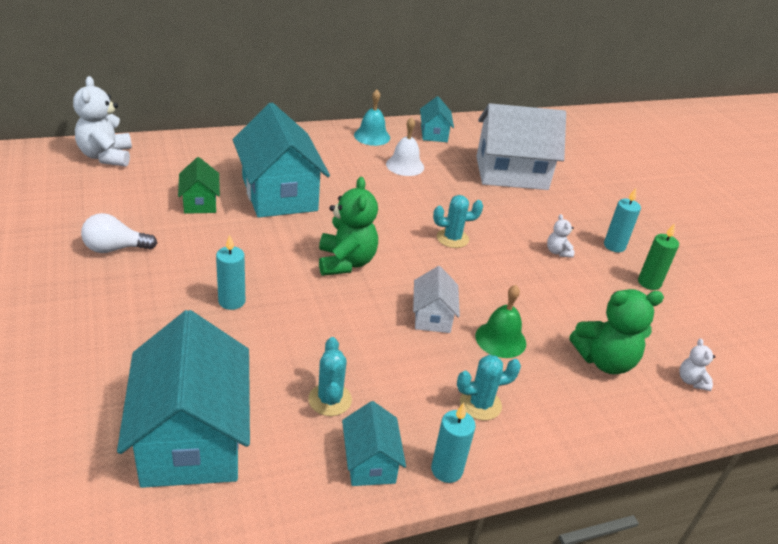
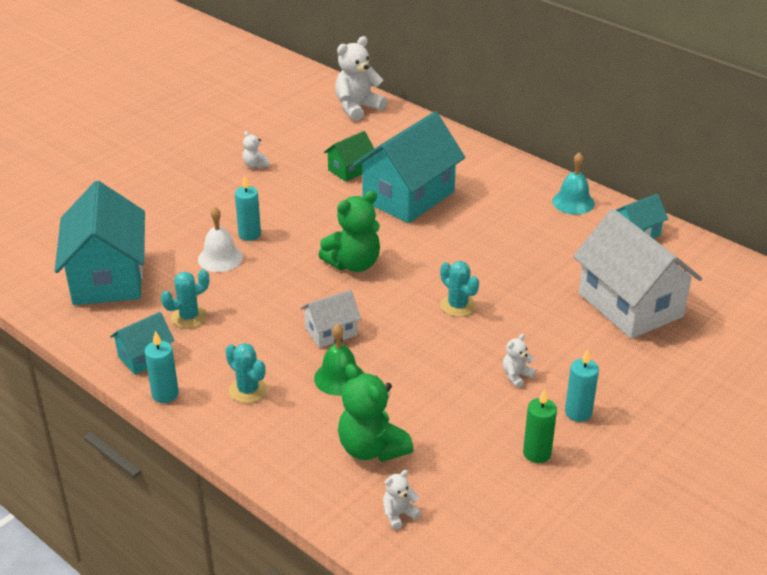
camera: 65 degrees right, 0 degrees up
white light bulb [81,213,157,253] -> white teddy bear [242,131,270,168]
turquoise house [117,310,250,488] -> turquoise house turned 60 degrees counterclockwise [55,181,145,305]
white bell [386,117,424,176] -> white bell moved to [198,207,243,272]

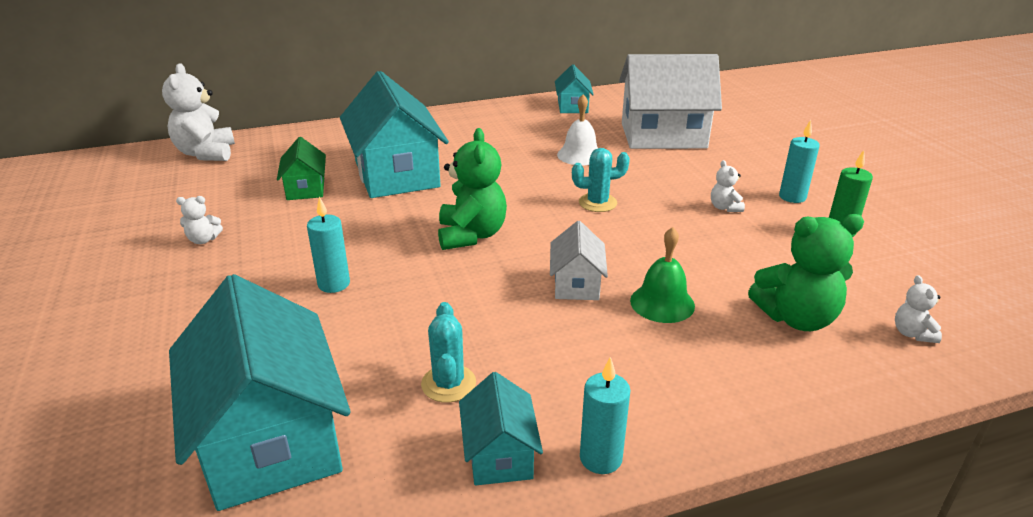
camera: 60 degrees left, 5 degrees down
turquoise house [55,181,145,305] -> turquoise house turned 45 degrees clockwise [169,274,351,511]
white bell [198,207,243,272] -> white bell moved to [557,94,598,166]
turquoise cactus [225,343,267,403] -> none
turquoise bell [552,152,595,215] -> none

